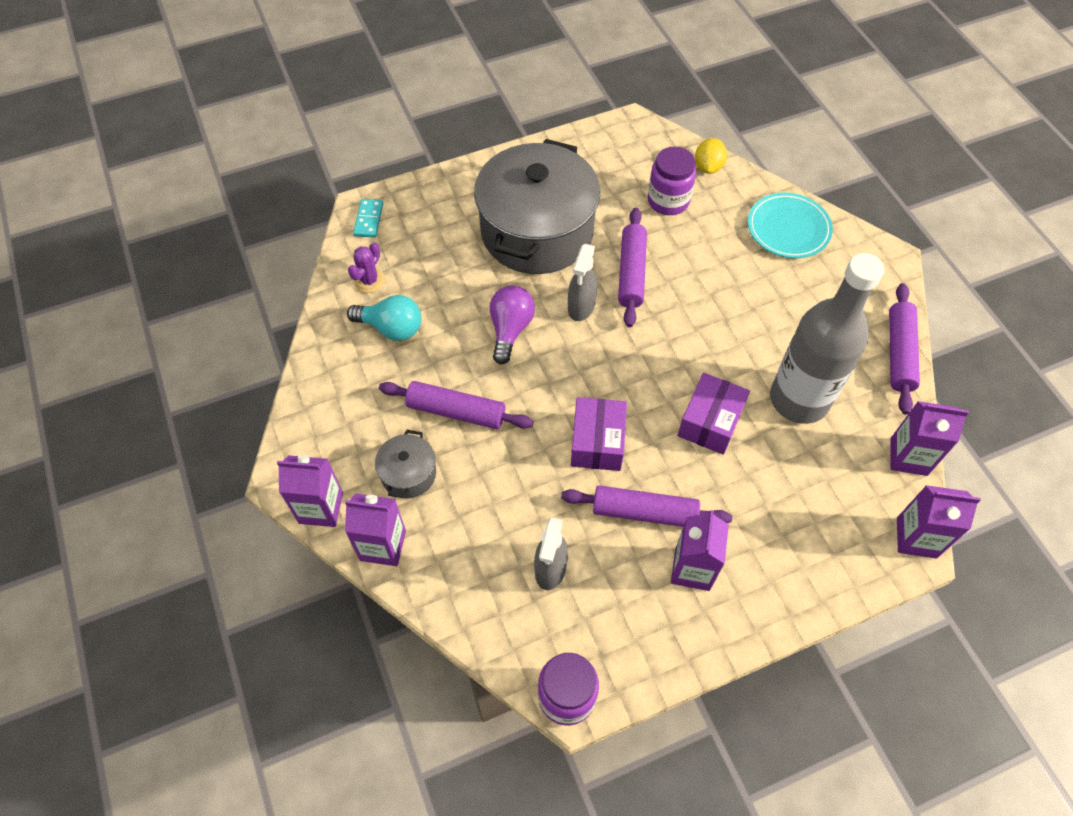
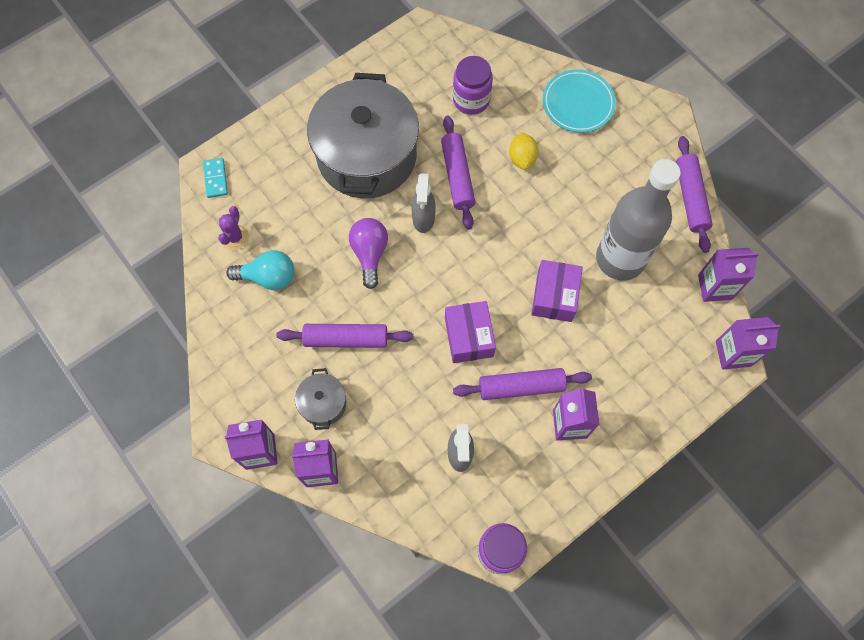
camera: 15 degrees left, 10 degrees up
yellow lemon [695,138,727,174] -> yellow lemon moved to [509,132,538,170]

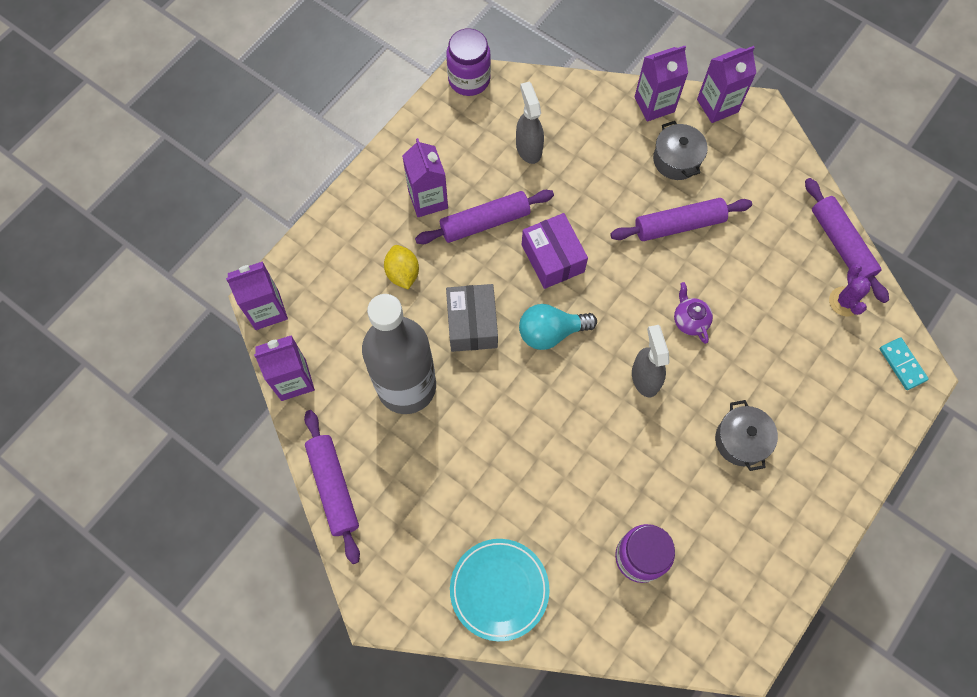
camera: 165 degrees right, 0 degrees up
turquoise light bulb [226,250,294,290] -> turquoise light bulb moved to [519,304,597,350]
grey pot [307,73,419,198] -> grey pot [715,400,778,471], size x0.42
purple light bulb [349,218,388,289] -> purple teapot [674,282,713,344]
purple rolling pin [441,116,475,229] -> purple rolling pin moved to [805,178,889,303]
yellow lemon [509,132,538,170] -> yellow lemon moved to [384,245,419,289]
purple box [531,260,583,322] -> grey box [446,284,498,352]

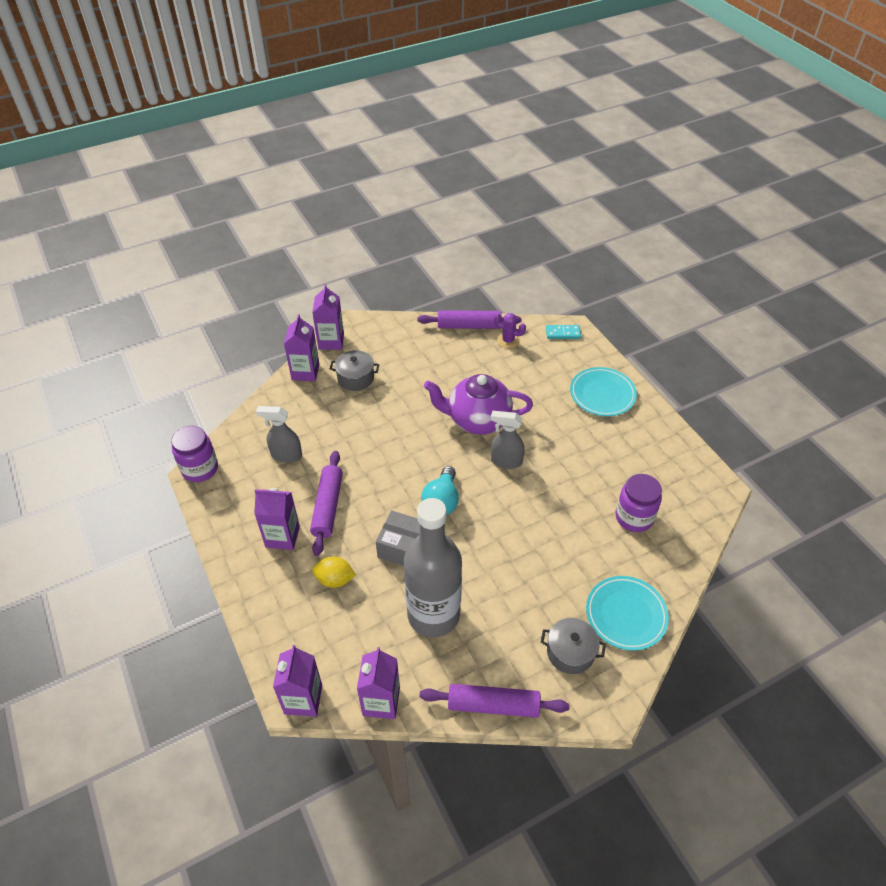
camera: 65 degrees left, 20 degrees down
purple box [522,213,588,289] -> none
purple rolling pin [610,198,752,241] -> none
purple teapot [674,282,713,344] -> purple teapot [424,374,533,434], size x2.22
grey pot [715,400,778,471] -> grey pot moved to [541,618,606,674]
none -> turquoise plate [570,367,637,416]

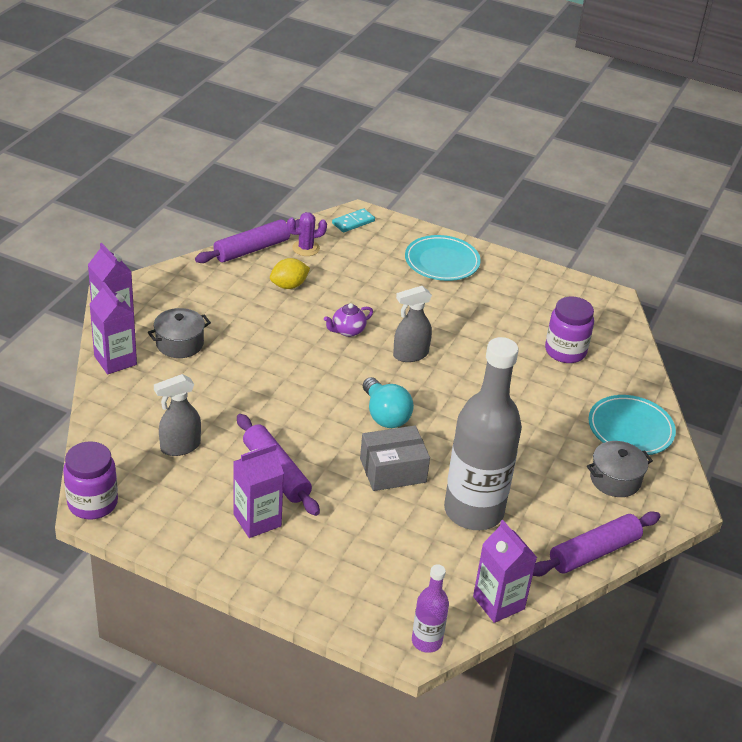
camera: 40 degrees left, 10 degrees down
purple carton [273,645,322,717] -> purple bottle [412,564,449,653]
yellow lemon [312,556,356,588] -> yellow lemon moved to [270,258,310,289]
purple teapot [424,374,533,434] -> purple teapot [324,303,373,337], size x0.45

